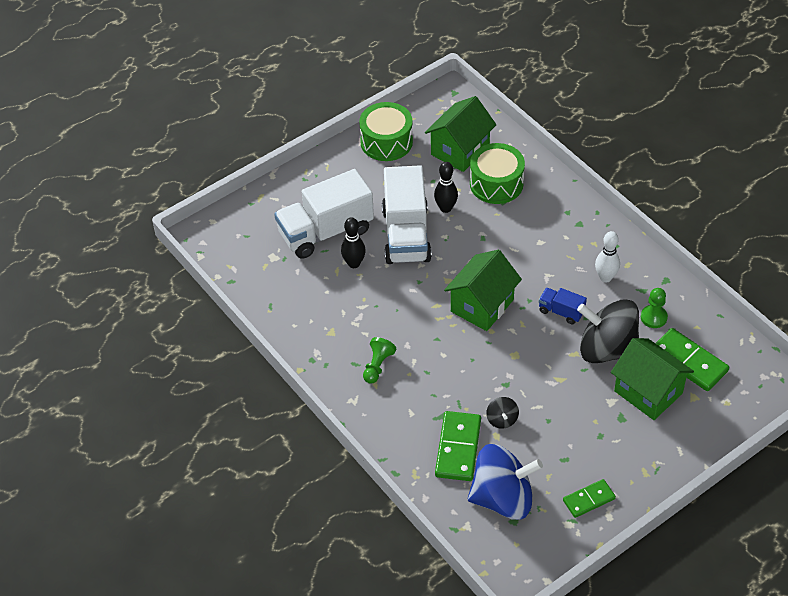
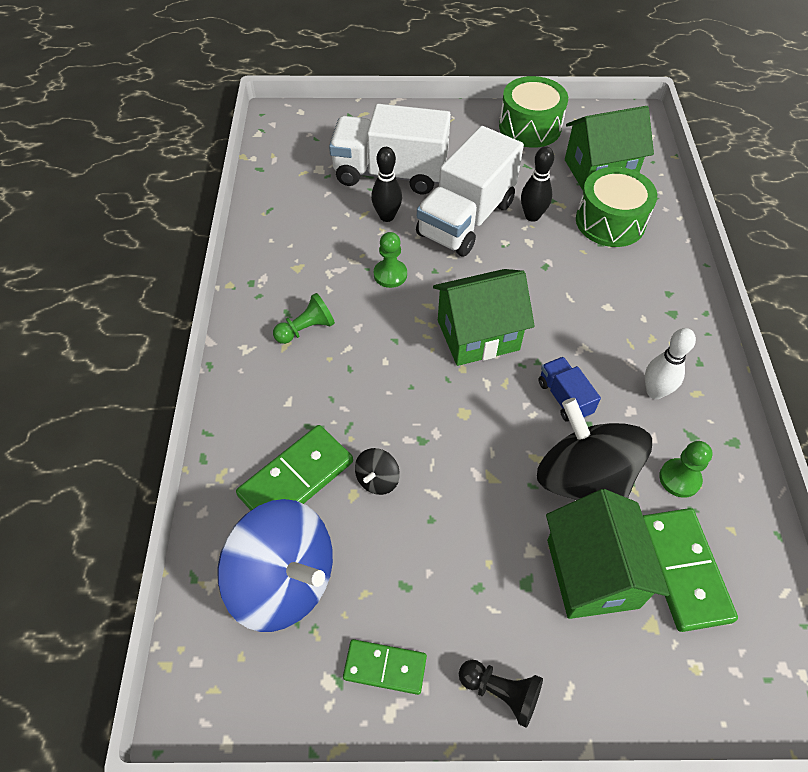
camera: 35 degrees right, 5 degrees up
none -> green pawn [374,232,407,288]
none -> black pawn [459,660,543,728]

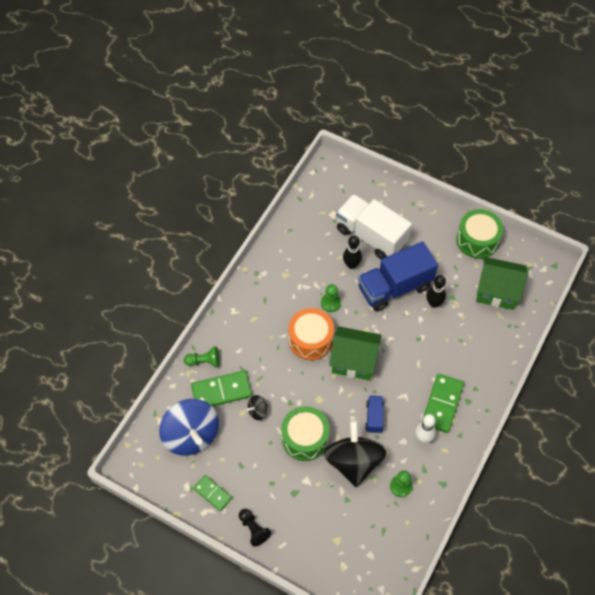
camera: 30 degrees right, 5 degrees up
green pawn [273,293,335,344] -> green pawn moved to [184,346,220,367]
white truck [416,126,524,256] -> blue truck [358,241,438,312]
green house [546,489,670,619] -> none
green drum [576,167,657,247] -> green drum moved to [281,406,330,461]
green domino [643,508,738,632] -> green domino moved to [422,374,464,433]
none -> orange drum [289,308,334,360]

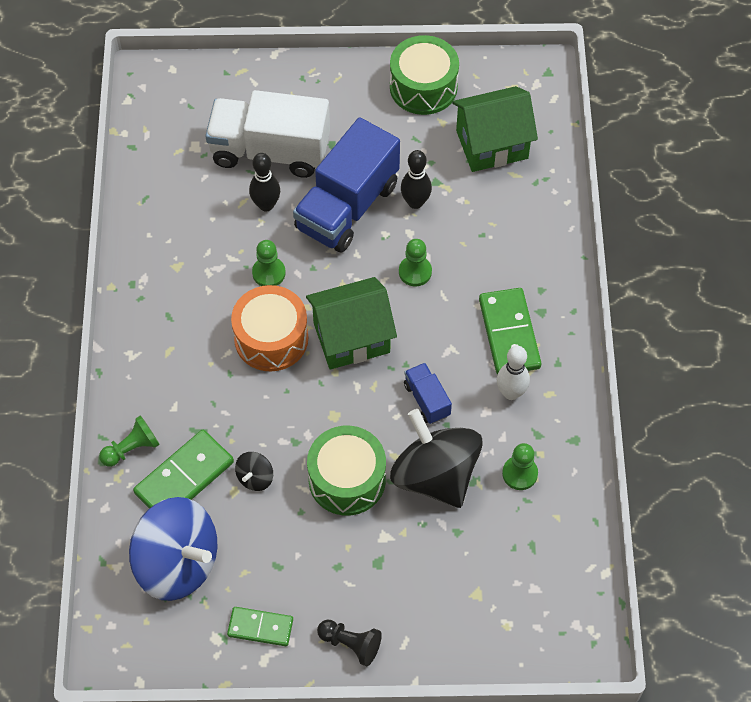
camera: 30 degrees left, 0 degrees up
none -> green pawn [399,239,432,286]

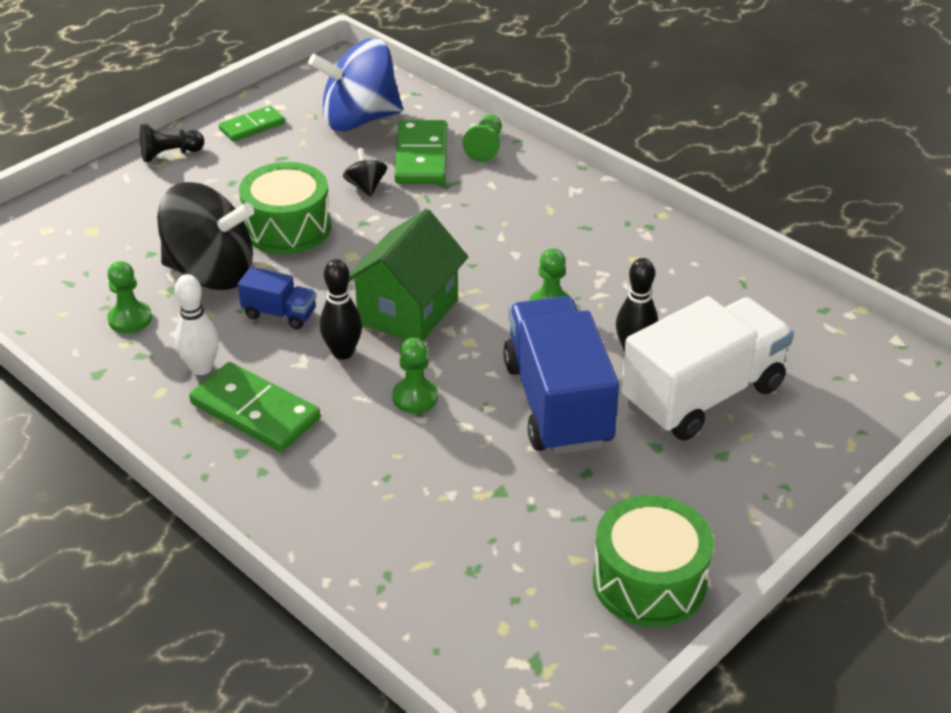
camera: 135 degrees right, 20 degrees down
orange drum [231,285,308,371] -> none
black bowling pin [401,150,432,209] -> black bowling pin moved to [320,259,362,360]
green house [452,86,538,172] -> none

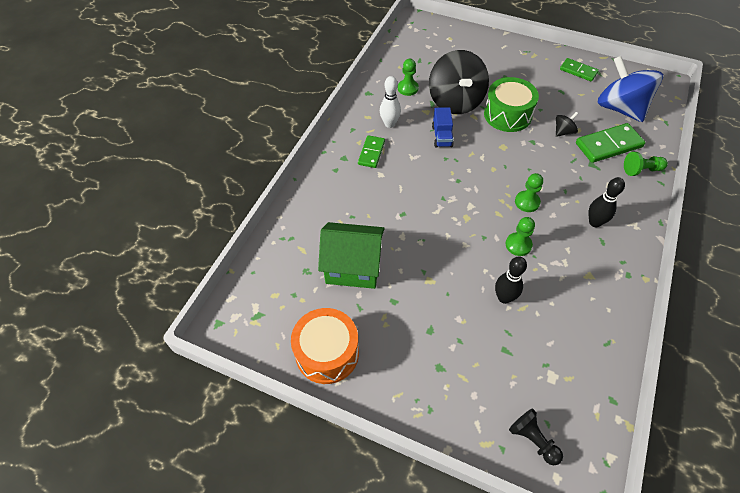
camera: 70 degrees right, 15 degrees up
black pawn [140,124,204,162] -> black pawn moved to [509,408,563,466]
green domino [189,362,321,452] -> green domino [358,135,385,168], size x0.62
black bowling pin [320,259,362,360] -> black bowling pin moved to [589,177,625,227]
green house [349,209,468,341] -> green house moved to [318,222,385,289]
green pawn [392,338,438,413] -> green pawn moved to [515,173,543,212]
blue truck [503,296,619,455] -> none
green drum [593,495,714,627] -> orange drum [291,308,359,384]
white truck [621,296,794,441] -> none

